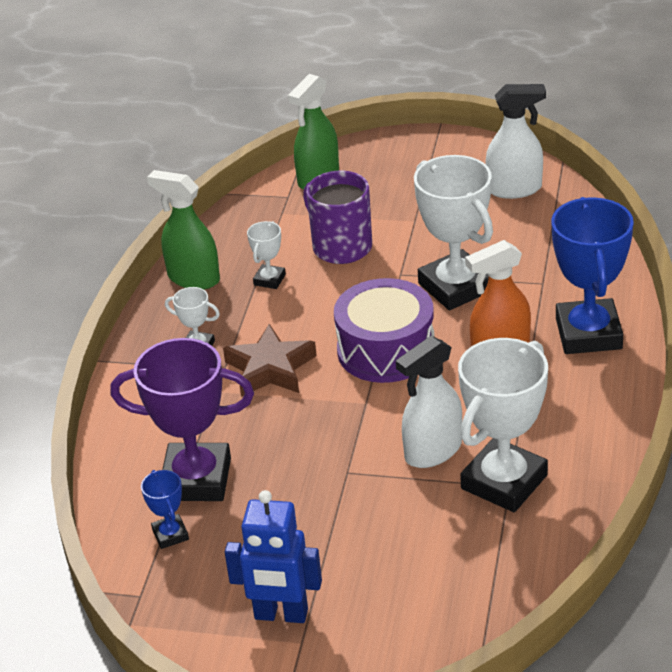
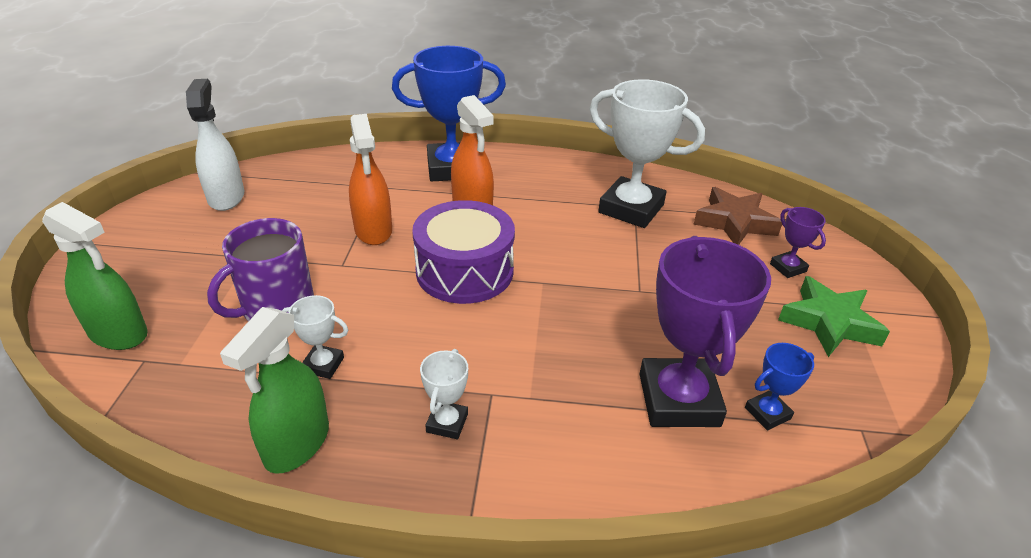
camera: 100 degrees left, 0 degrees up
brown star [223,324,317,397] -> brown star moved to [693,187,782,245]
blue robot [225,490,322,623] -> green star [778,276,890,357]
white spray bottle [396,336,462,468] -> none
white trophy [414,155,493,310] -> orange spray bottle [349,114,392,245]
none -> purple trophy [770,207,826,278]

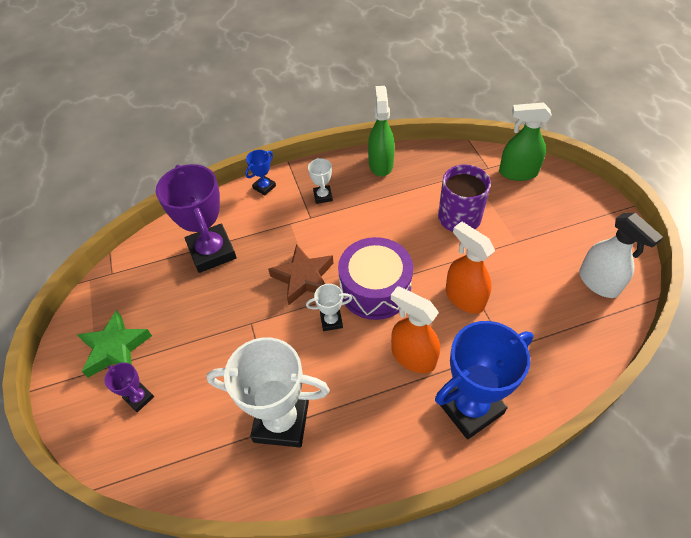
camera: 160 degrees right, 15 degrees up
white trophy [282,295,348,379] -> white trophy moved to [306,284,352,331]
brown star [693,187,782,245] -> brown star moved to [268,244,333,305]
blue trophy [745,343,814,430] -> blue trophy moved to [245,150,276,195]

